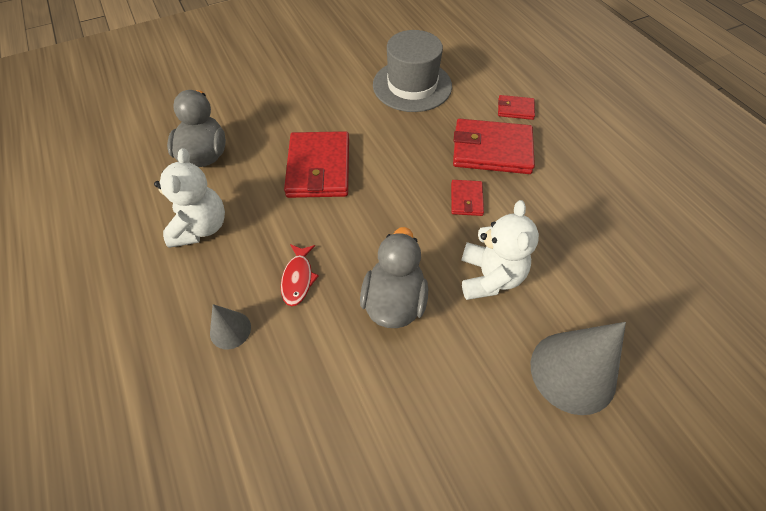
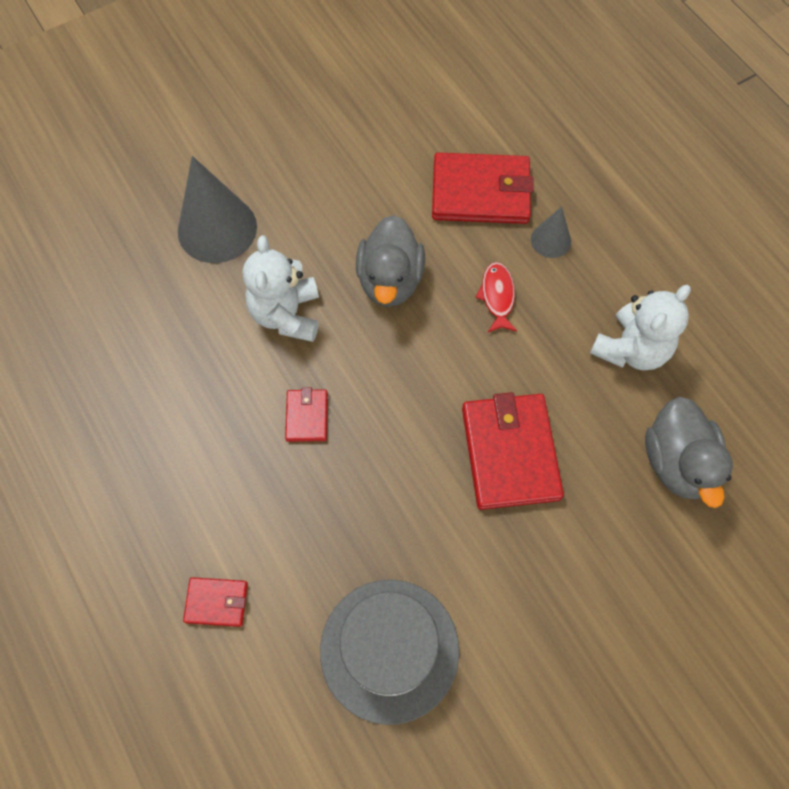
camera: 175 degrees right, 10 degrees up
white teddy bear [154,148,225,248] -> white teddy bear turned 135 degrees counterclockwise [590,285,691,370]
red wallet [453,119,535,174] -> red wallet moved to [432,153,534,224]

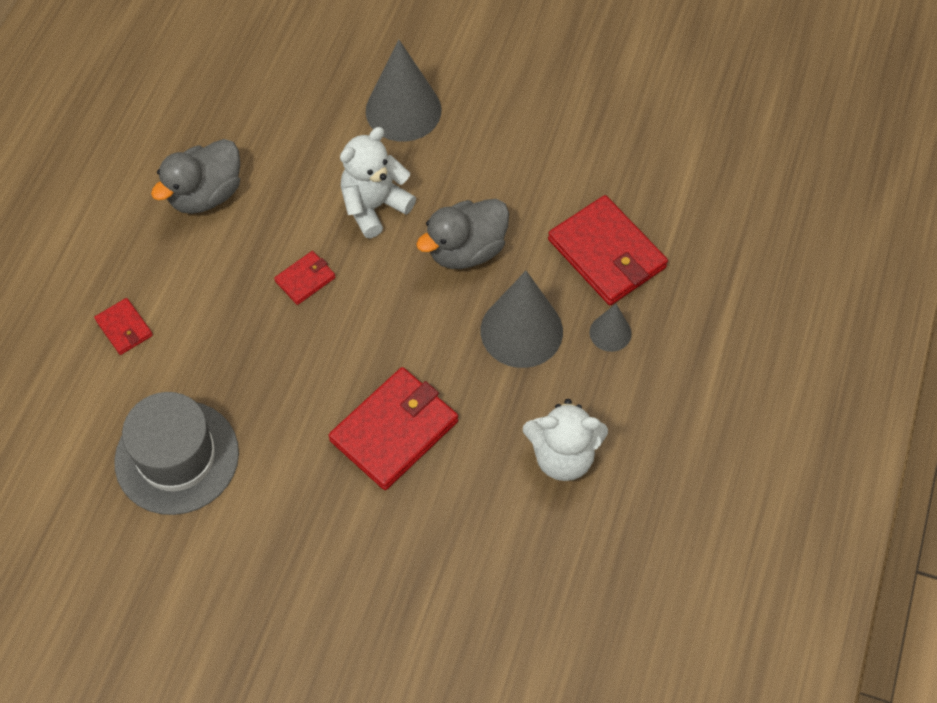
camera: 50 degrees right, 5 degrees down
red fish [475,262,517,332] -> grey cone [481,271,563,368]
grey duck [645,397,733,508] -> grey duck moved to [151,139,240,214]

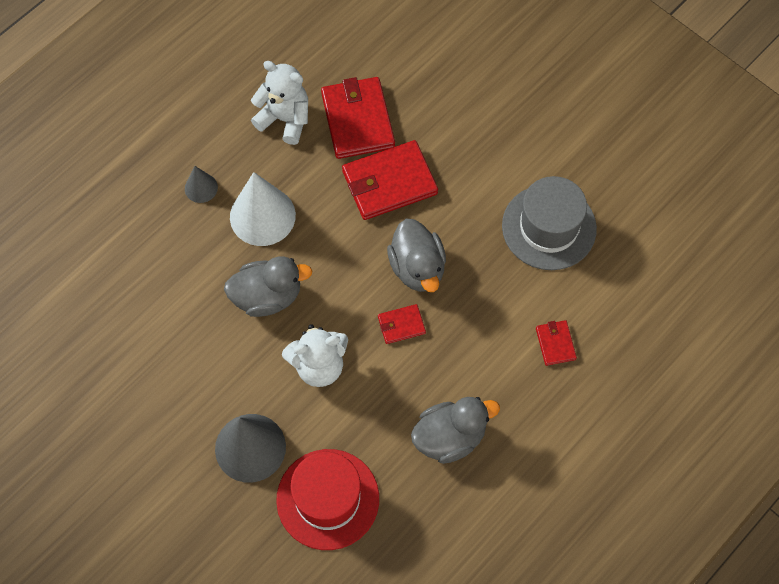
camera: 155 degrees left, 5 degrees up
grey cone [481,271,563,368] -> white cone [230,172,296,246]
red wallet [548,195,668,305] -> red wallet moved to [321,77,395,159]
none -> red hat [276,449,379,550]
none -> grey duck [387,219,446,292]

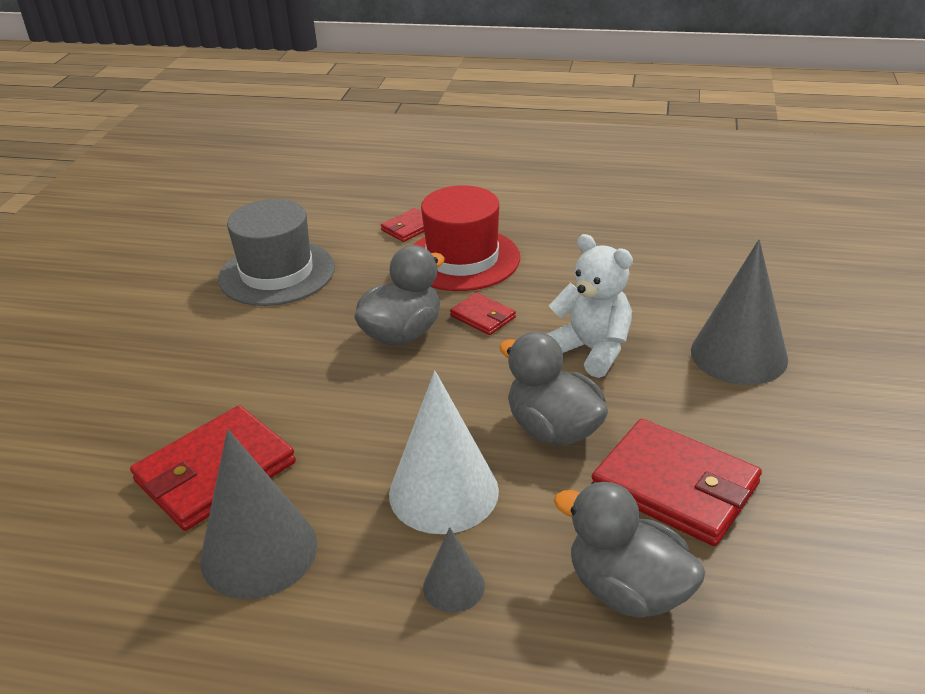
camera: 120 degrees left, 30 degrees down
white teddy bear [251,61,308,145] -> grey cone [200,429,317,599]
red hat [276,449,379,550] -> red hat moved to [413,185,520,291]
red wallet [342,140,438,220] -> red wallet moved to [591,419,762,546]
grey duck [411,397,500,464] -> grey duck moved to [554,482,705,618]

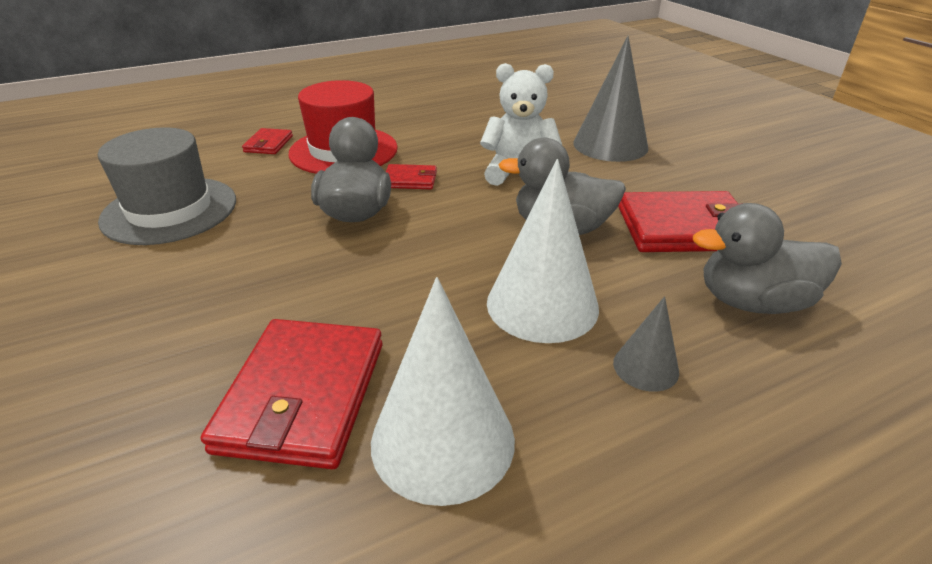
camera: 40 degrees left, 0 degrees up
grey cone [200,429,317,599] -> white cone [371,277,515,506]

